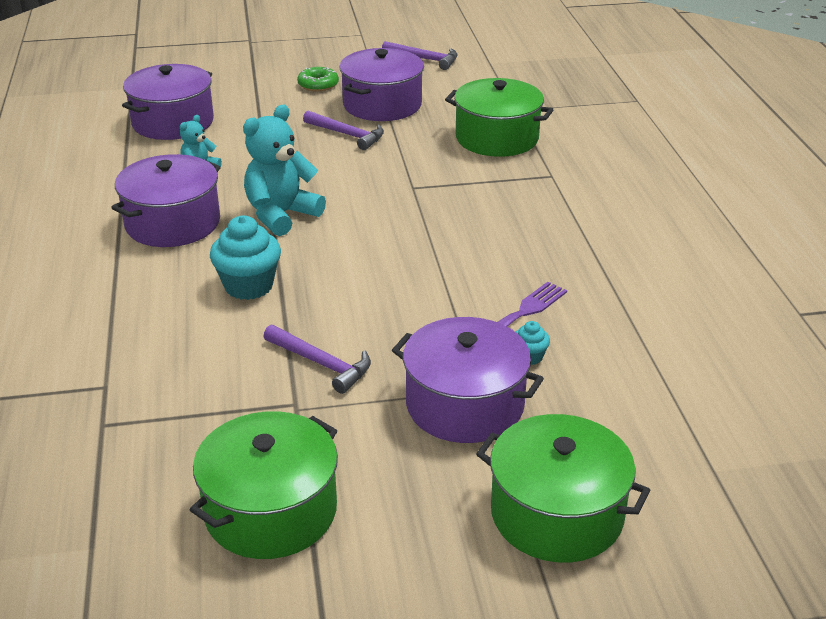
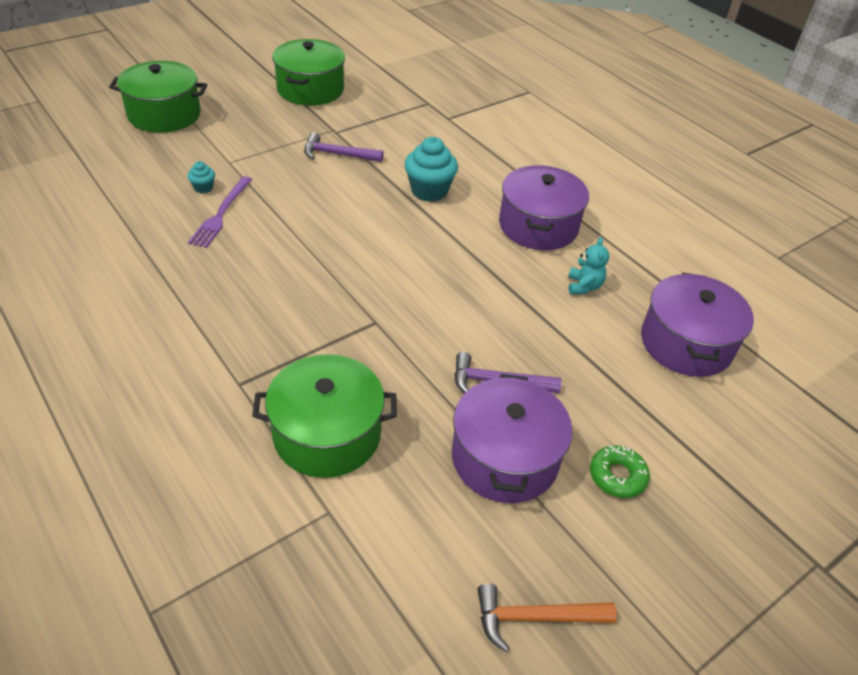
camera: 150 degrees right, 10 degrees up
turquoise teddy bear [243,105,326,236] -> none
purple hammer [382,41,458,70] -> orange hammer [478,584,617,652]
purple pot [392,317,544,443] -> none

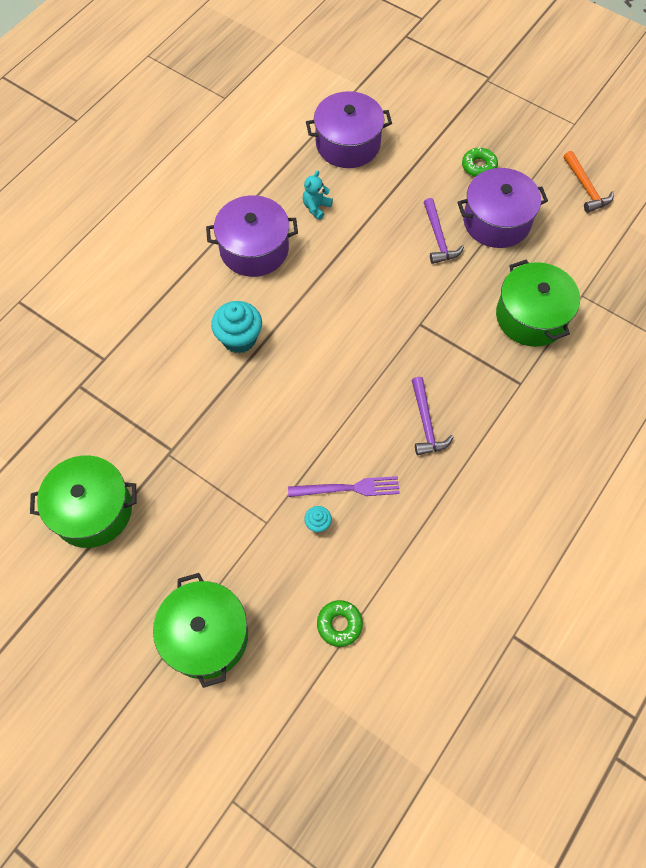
camera: 105 degrees left, 20 degrees up
purple hammer [304,132,384,162] -> purple hammer moved to [412,377,453,455]
turquoise teddy bear [568,237,609,294] -> turquoise teddy bear turned 45 degrees counterclockwise [303,170,333,220]
none -> green donut [317,600,363,647]

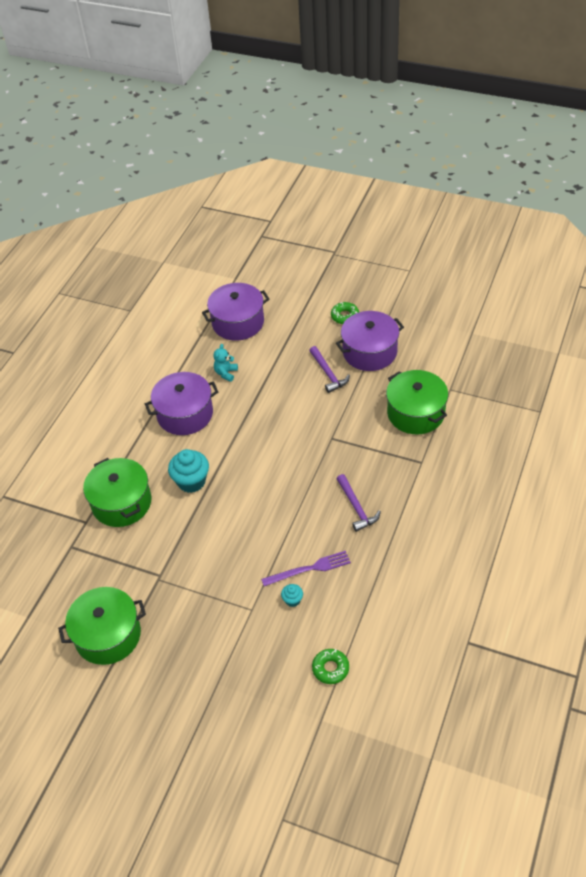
camera: 10 degrees left, 15 degrees down
green pot [153,573,248,688] -> green pot moved to [83,458,151,527]
orange hammer [564,151,614,213] -> none

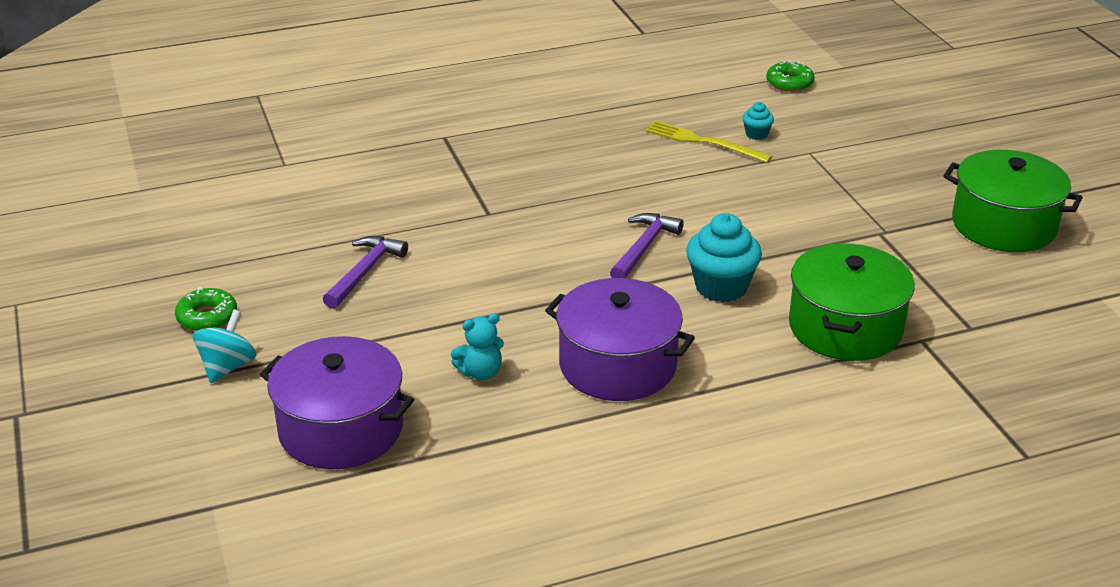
camera: 135 degrees left, 15 degrees down
purple fork [261,551,351,586] -> yellow fork [646,121,772,163]
purple pot [336,311,404,371] -> none
purple hammer [337,474,381,532] -> purple hammer moved to [610,213,684,278]
green pot [386,370,448,434] -> none
none -> turquoise spinning top [193,309,257,383]

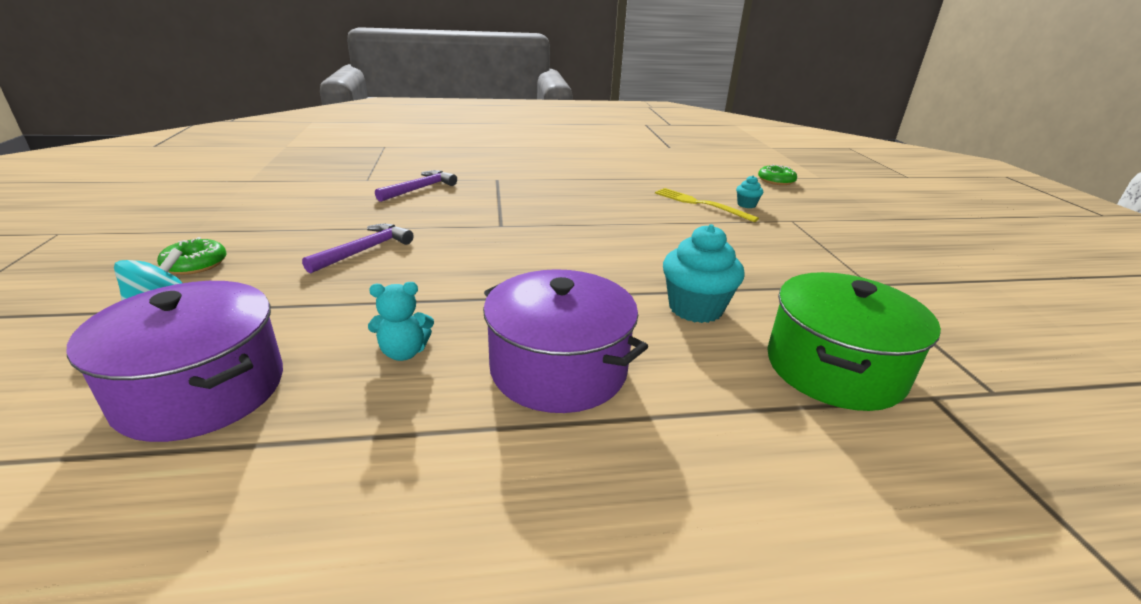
camera: 10 degrees right, 5 degrees down
purple hammer [610,213,684,278] -> purple hammer moved to [375,170,457,202]
green pot [943,150,1083,252] -> none

